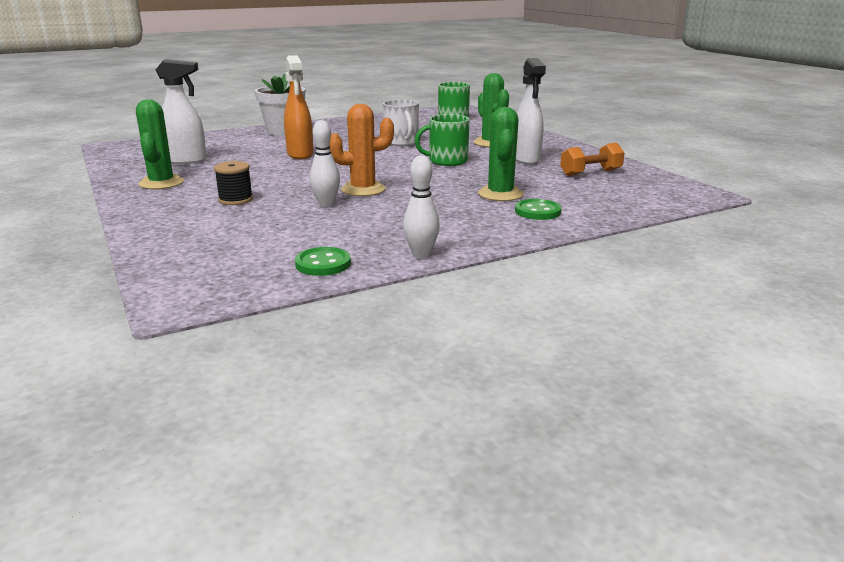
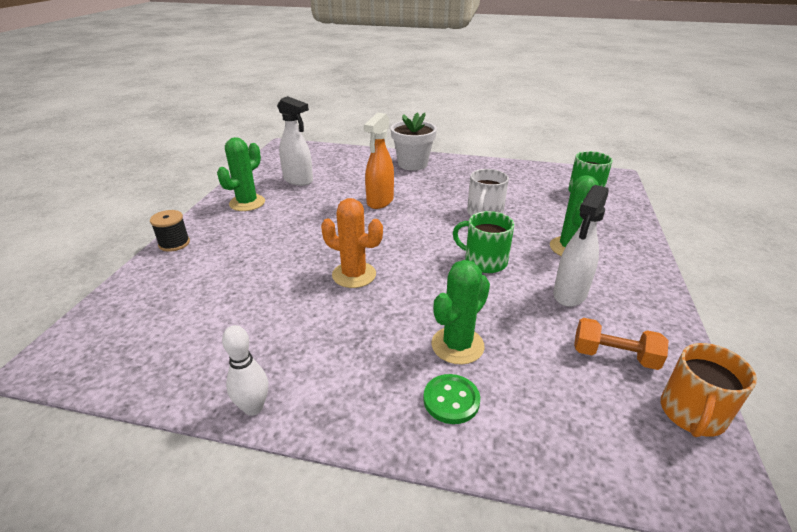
camera: 40 degrees right, 10 degrees up
black spool [214,161,253,205] -> black spool moved to [150,210,190,252]
green button [295,247,351,276] -> none
white bowling pin [310,120,340,207] -> none
none -> orange mug [661,343,757,437]

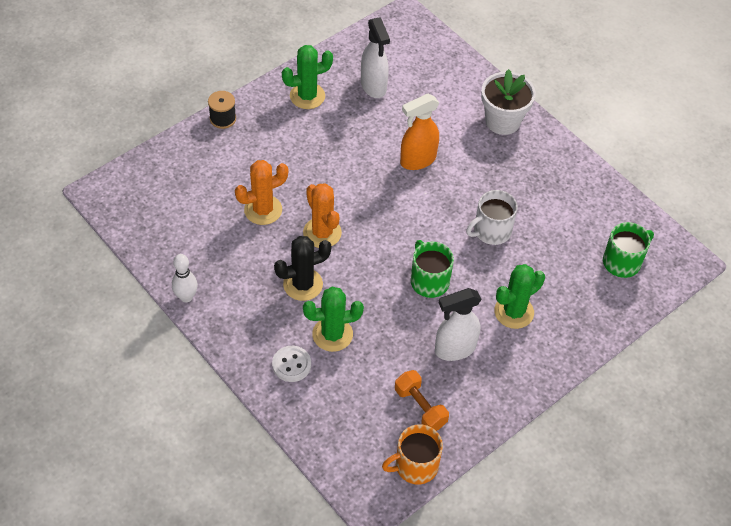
camera: 35 degrees right, 20 degrees up
green button [423,374,480,424] -> white button [272,346,311,382]
none -> orange cactus [235,160,288,225]
none -> black cactus [274,236,331,301]

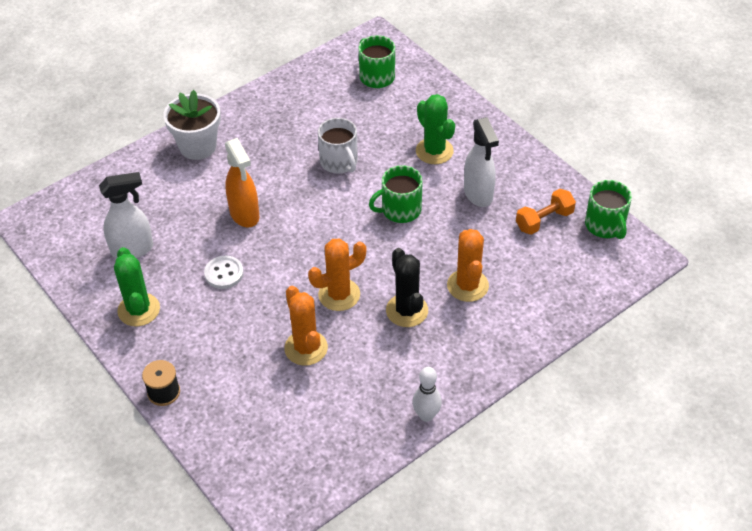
camera: 85 degrees left, 5 degrees down
white button [272,346,311,382] -> white button moved to [204,256,244,289]
green cactus [303,287,364,352] -> orange cactus [447,229,489,302]
orange mug [382,424,443,484] -> green mug [585,180,632,239]

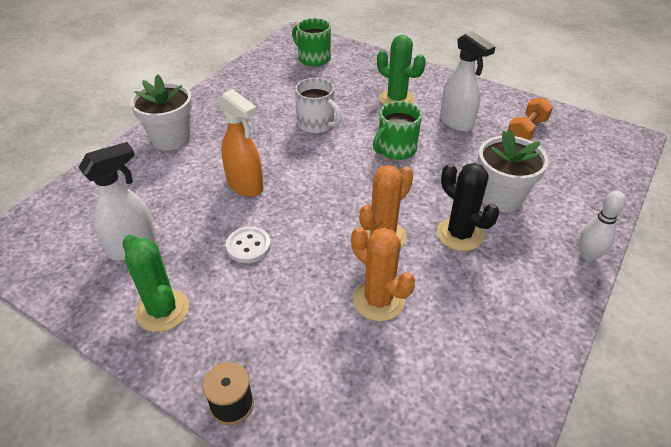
camera: 20 degrees left, 5 degrees down
white bowling pin [412,367,442,422] -> white bowling pin moved to [580,191,626,261]
orange cactus [447,229,489,302] -> white flower pot [478,129,549,212]
green mug [585,180,632,239] -> none

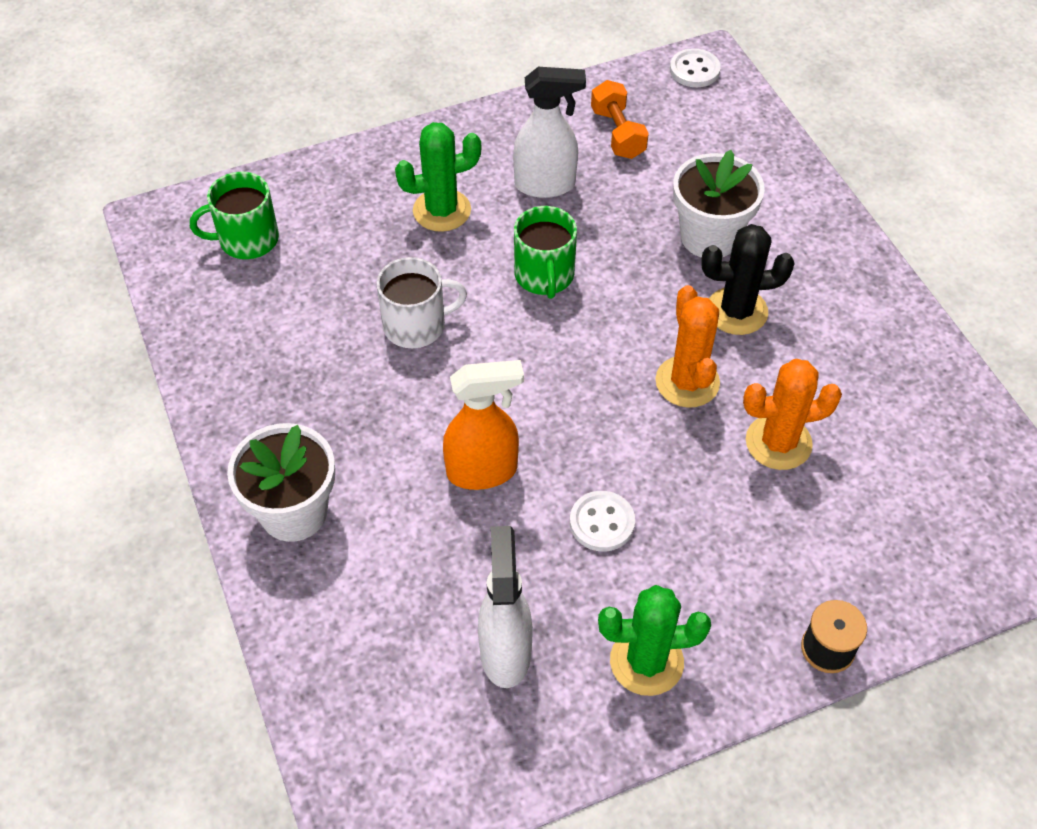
camera: 55 degrees left, 10 degrees up
white bowling pin [580,191,626,261] -> none
none -> white button [670,48,721,87]

